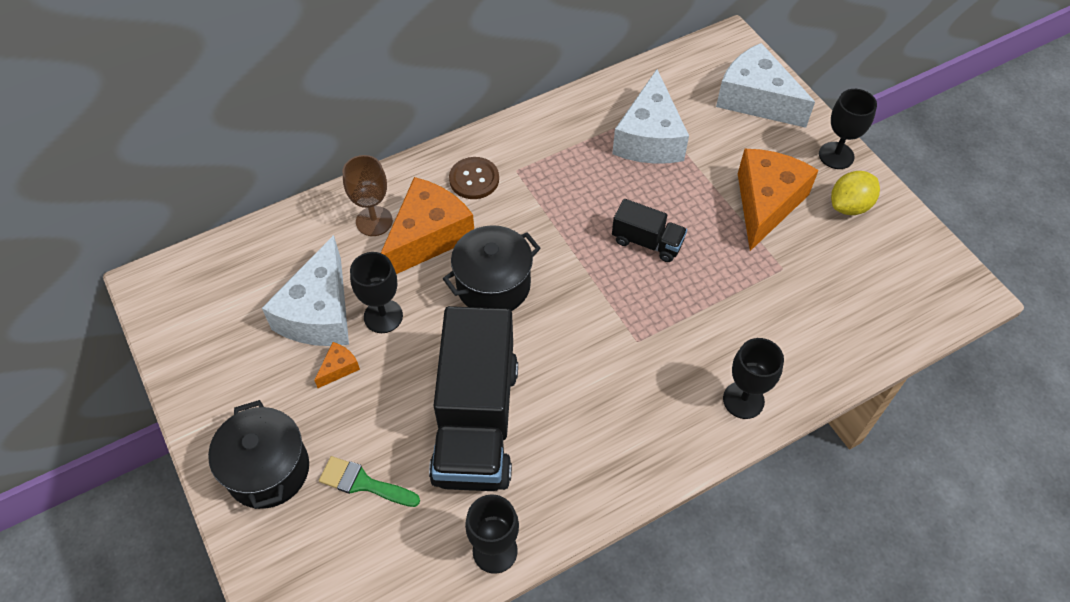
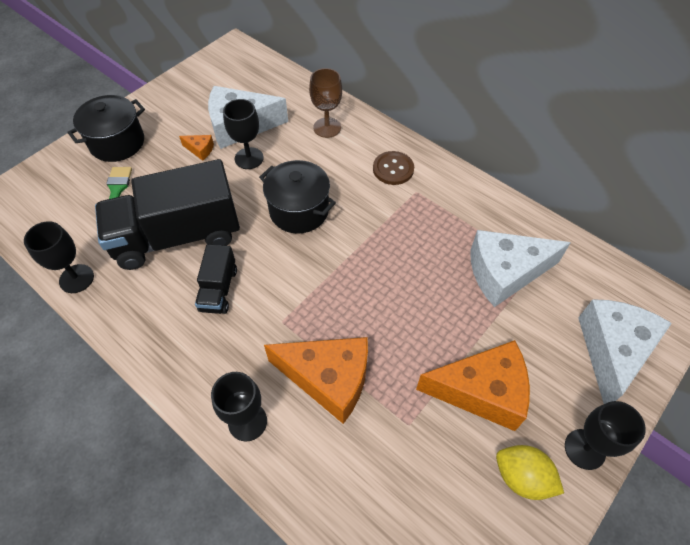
camera: 70 degrees right, 0 degrees up
orange cheese [381,177,474,274] -> orange cheese moved to [264,337,368,424]
black truck [612,199,687,262] -> black truck moved to [195,244,237,314]

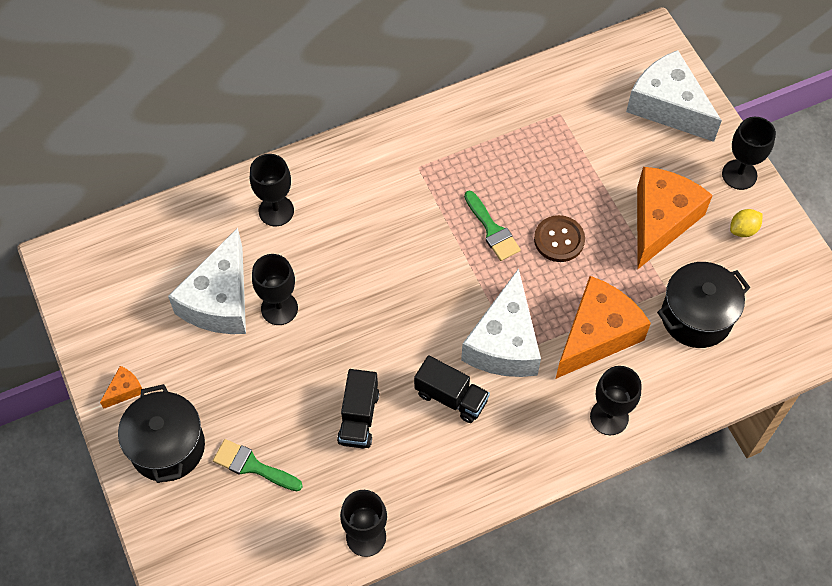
camera: 65 degrees left, 5 degrees up
black truck [95,159,240,270] -> black truck [337,369,379,448], size x0.47
orange cheese [179,135,214,161] -> orange cheese moved to [100,366,142,409]
black pot [259,160,336,234] -> black pot moved to [657,262,750,348]
brown goblet [309,68,342,138] -> black goblet [250,154,294,226]
brown button [373,151,414,185] -> brown button moved to [534,215,585,262]
white cheese [470,230,571,307] -> white cheese moved to [461,268,541,377]
yellow lemon [496,445,564,500] -> yellow lemon [730,209,763,237], size x0.65
none -> green brush [464,191,521,261]

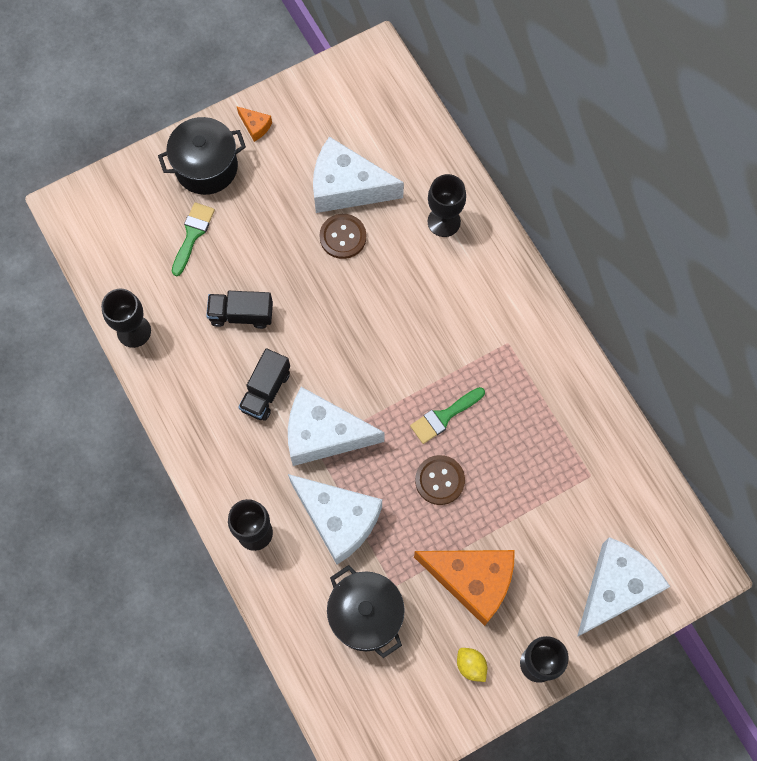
camera: 85 degrees right, 10 degrees up
black goblet [252,254,298,325] -> brown button [320,214,366,259]
orange cheese [556,276,651,379] -> white cheese [288,474,382,565]

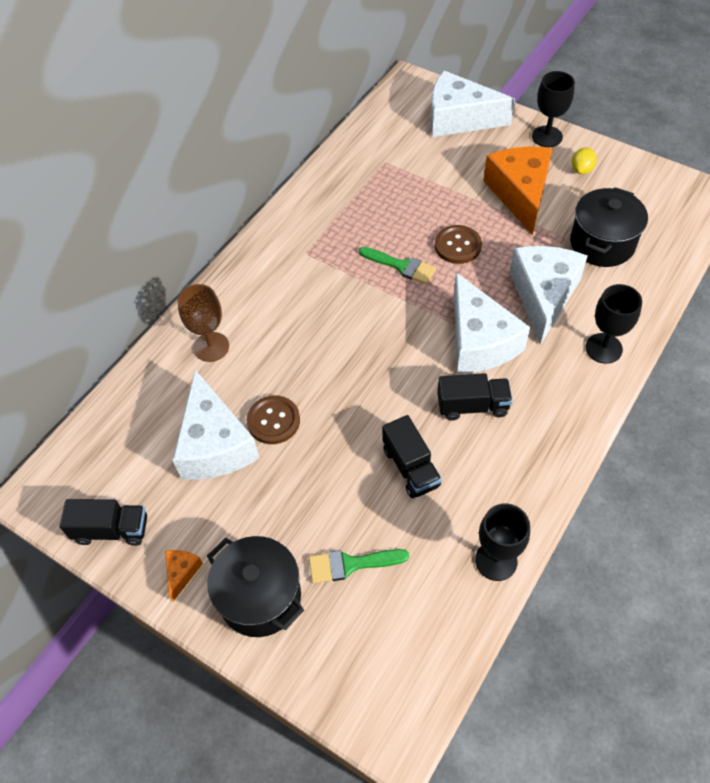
camera: 115 degrees left, 15 degrees down
black goblet [428,174,466,237] -> brown goblet [178,284,229,362]
none -> black truck [60,499,147,546]

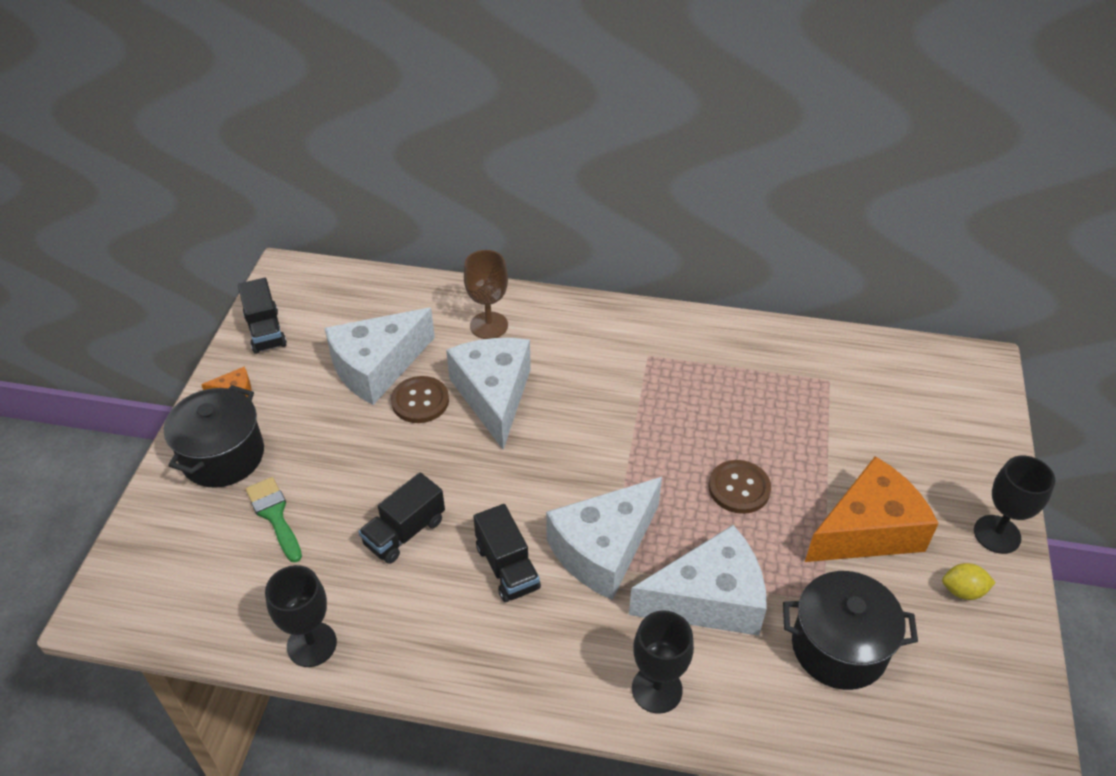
camera: 65 degrees right, 10 degrees down
green brush [359,247,436,284] -> none
white cheese [430,71,515,137] -> white cheese moved to [446,338,531,450]

